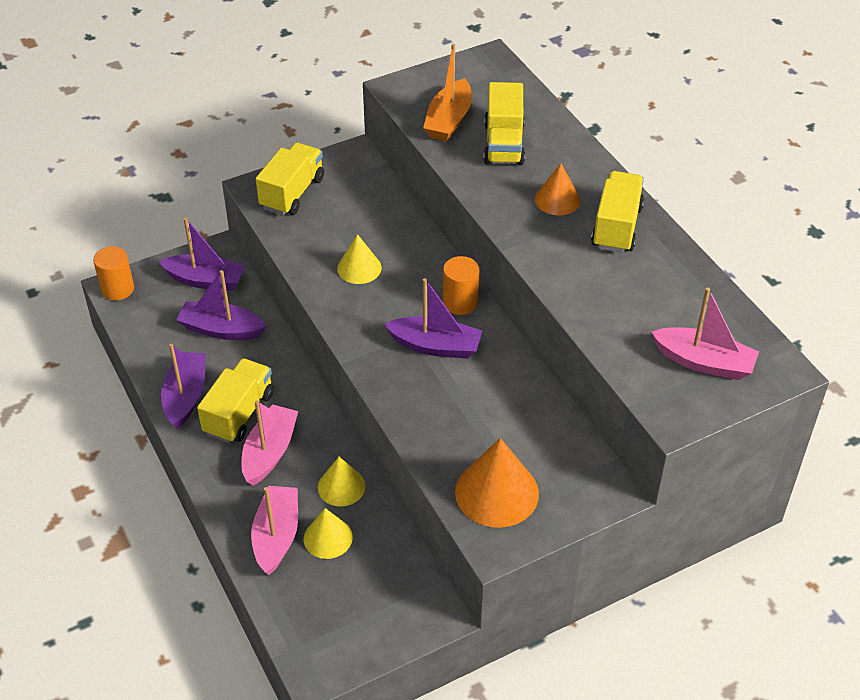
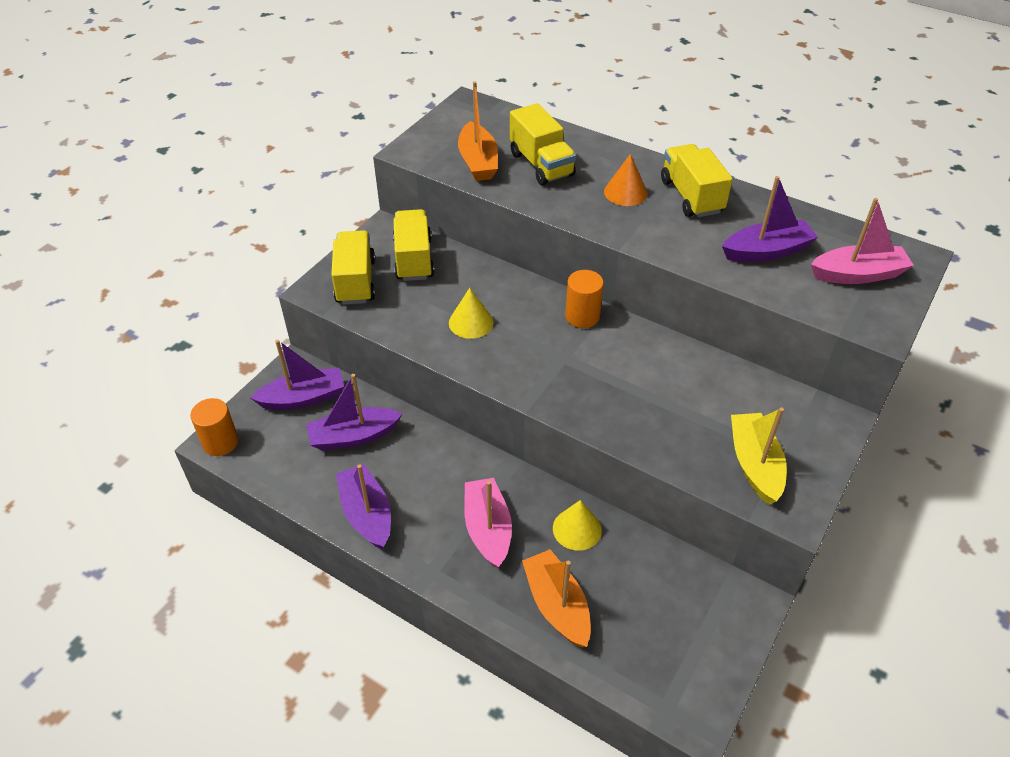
camera: 30 degrees left, 0 degrees up
yellow truck [197,358,274,443] -> yellow truck moved to [393,209,434,281]
pink boat [251,486,298,575] -> orange boat [522,549,591,647]
yellow cone [303,508,353,559] -> none
purple boat [384,278,482,359] -> purple boat moved to [722,176,818,262]
orange cone [455,438,539,528] -> yellow boat [731,407,787,505]

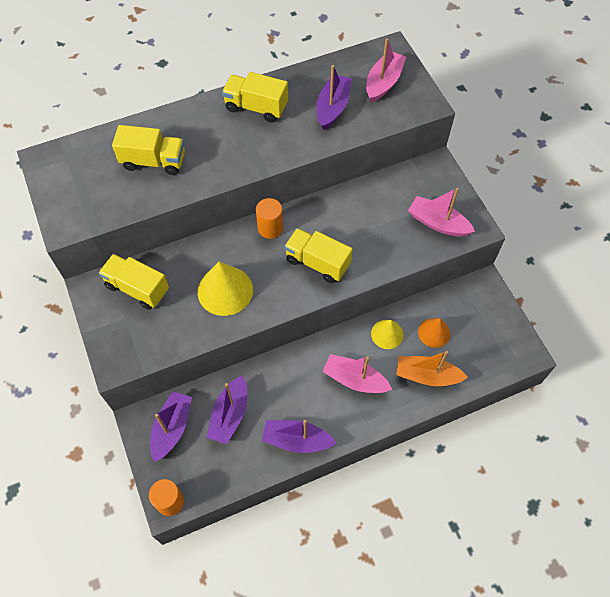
camera: 55 degrees left, 15 degrees up
yellow truck [331,230,375,305] -> yellow truck moved to [284,228,353,283]
yellow cone [449,288,493,339] -> yellow cone [198,262,253,316], size x1.63
orange boat [458,81,498,181] -> none
orange cone [604,154,648,206] -> orange cone moved to [418,318,450,348]
yellow boat [731,407,787,505] -> pink boat [408,188,475,237]

